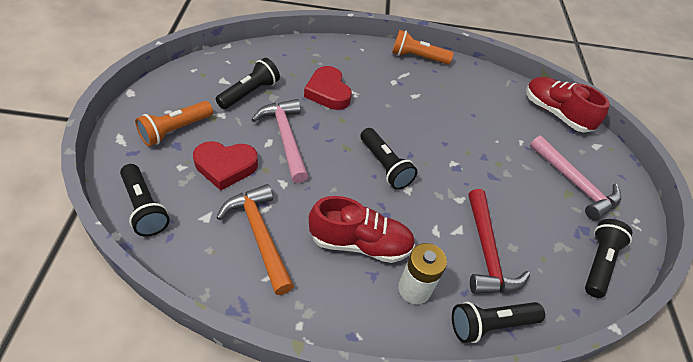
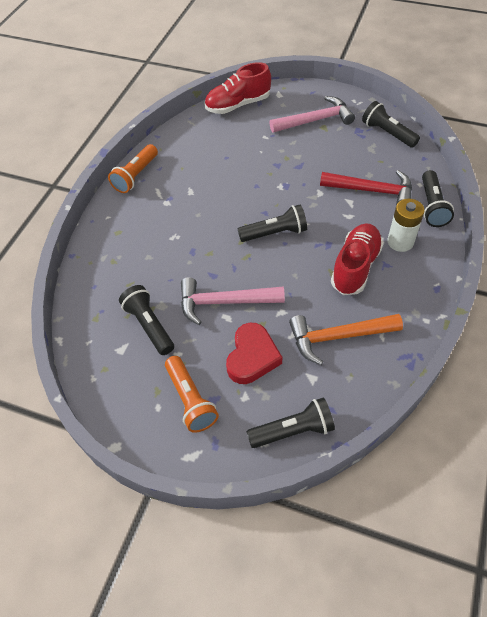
camera: 65 degrees left, 5 degrees up
red heart [304,66,352,110] -> none

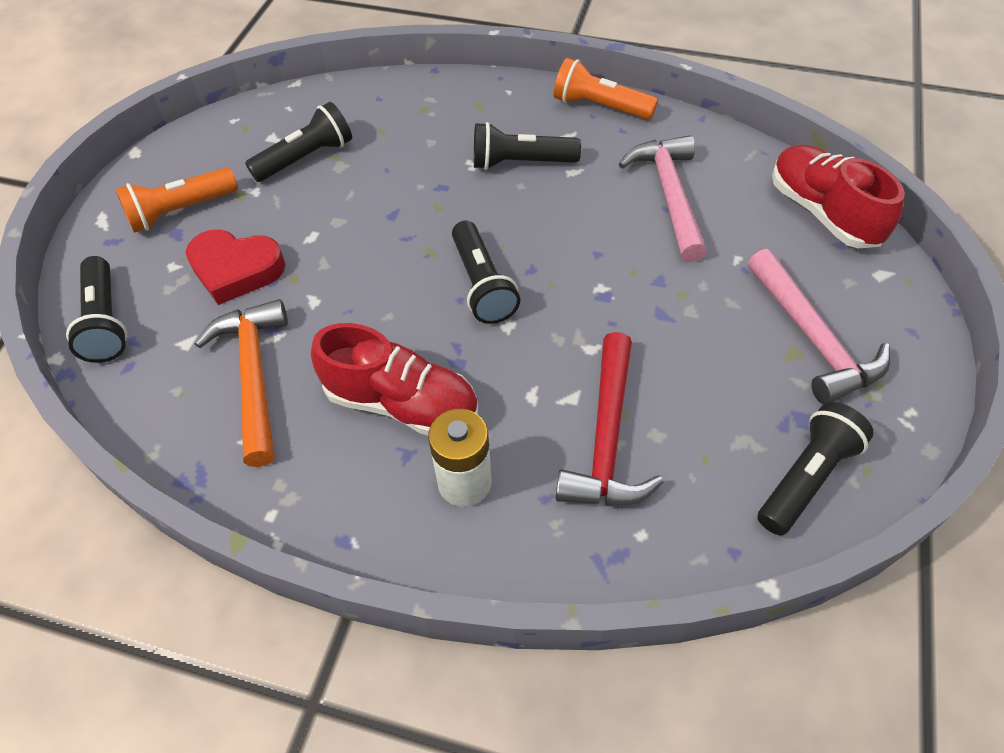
camera: 85 degrees right, 0 degrees up
pink hammer [181,277,285,325] -> pink hammer moved to [619,135,707,262]
black flashlight [422,170,454,227] -> black flashlight moved to [474,122,581,170]

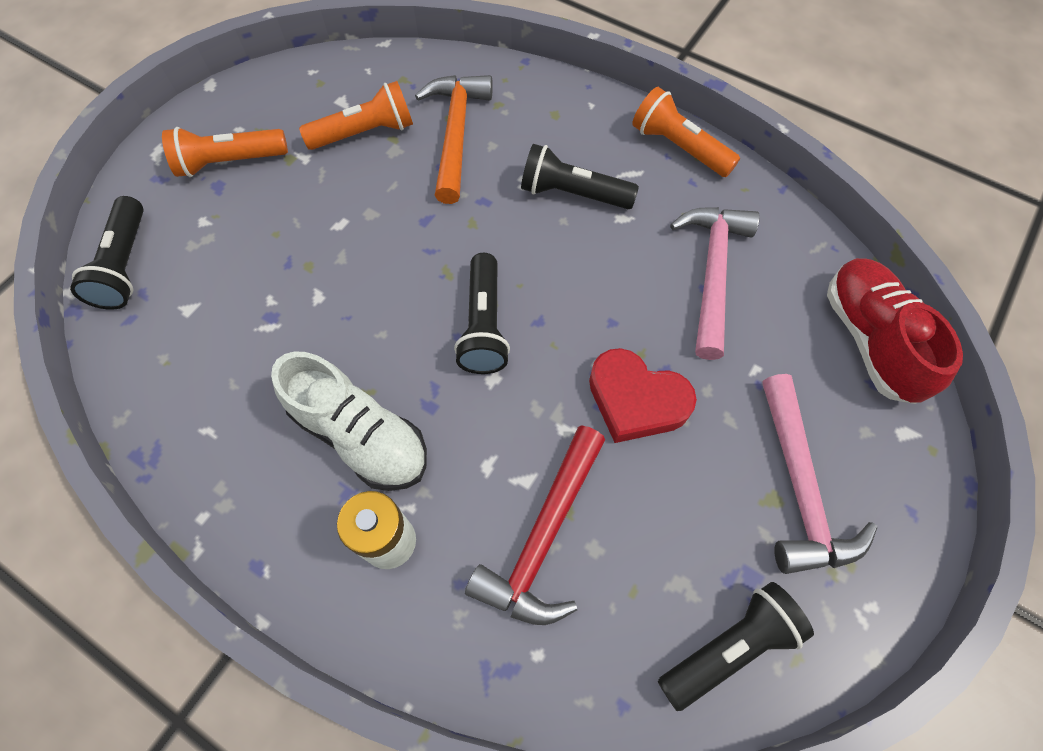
camera: 15 degrees right, 10 degrees up
red heart [186,230,285,305] -> red heart moved to [589,348,697,443]
orange hammer [195,299,288,467] -> orange hammer moved to [415,75,493,204]
black flashlight [245,102,352,182] -> orange flashlight [299,81,413,150]
red shoe [311,323,478,436] -> white shoe [271,351,427,491]

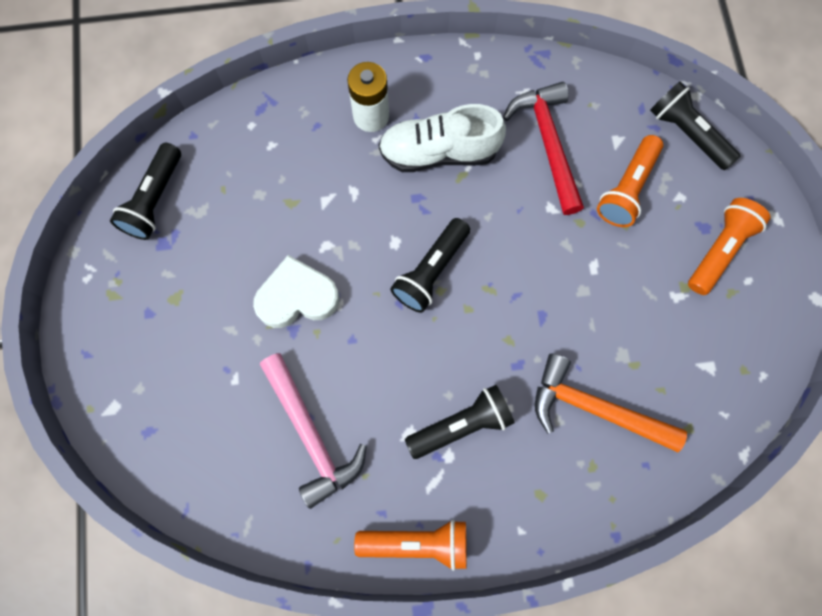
camera: 140 degrees right, 10 degrees up
orange flashlight [299,81,413,150] -> orange flashlight moved to [597,135,663,227]
orange hammer [415,75,493,204] -> orange hammer turned 150 degrees clockwise [535,353,687,452]
black flashlight [454,253,510,374] -> black flashlight turned 105 degrees counterclockwise [390,218,470,313]
red hammer [465,425,605,625] -> red hammer moved to [503,82,584,215]
red heart [589,348,697,443] -> white heart [253,255,339,328]
pink hammer [762,374,877,574] -> none
red shoe [827,258,963,404] -> none

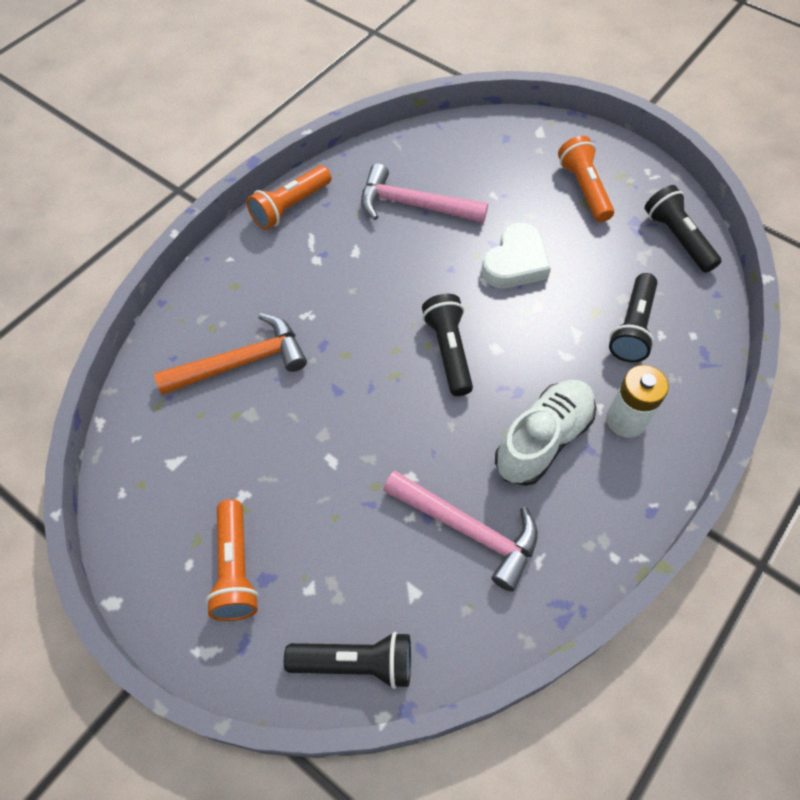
camera: 135 degrees right, 15 degrees down
black flashlight [405,385,515,459] -> black flashlight moved to [609,273,657,362]
red hammer [503,82,584,215] -> pink hammer [383,470,538,592]
orange flashlight [597,135,663,227] -> orange flashlight moved to [558,136,614,222]

